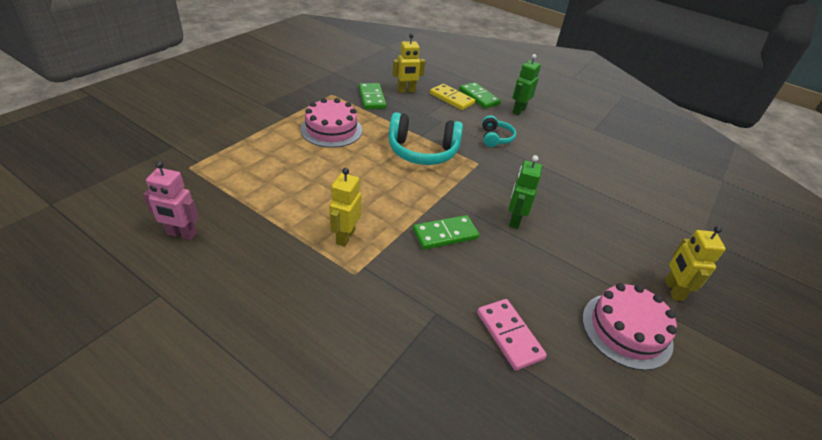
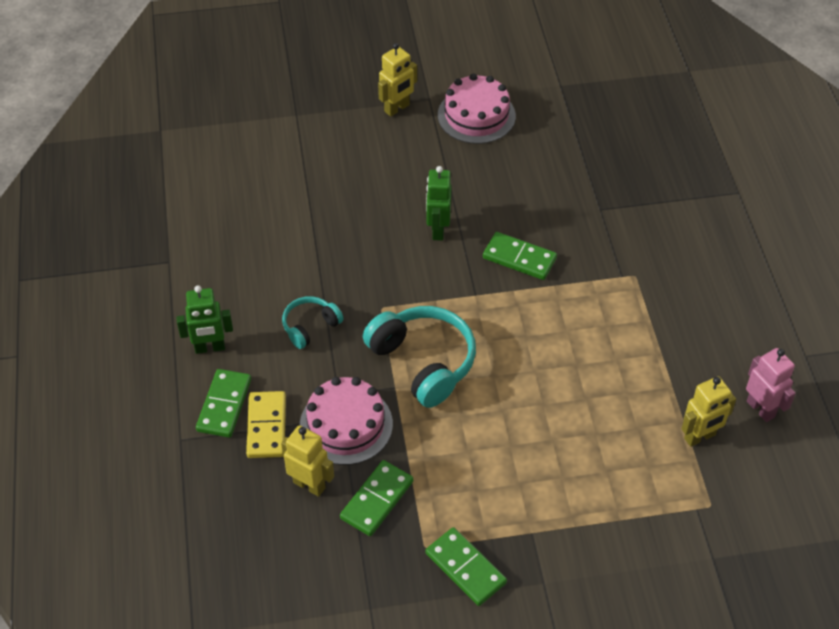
camera: 130 degrees left, 10 degrees up
pink cake [300,98,362,148] -> pink cake moved to [300,377,393,465]
yellow robot [329,168,362,247] -> yellow robot moved to [681,376,736,447]
pink domino [477,299,547,371] -> none
green robot [509,155,542,229] -> green robot turned 120 degrees clockwise [426,166,451,241]
none -> green domino [426,527,507,606]

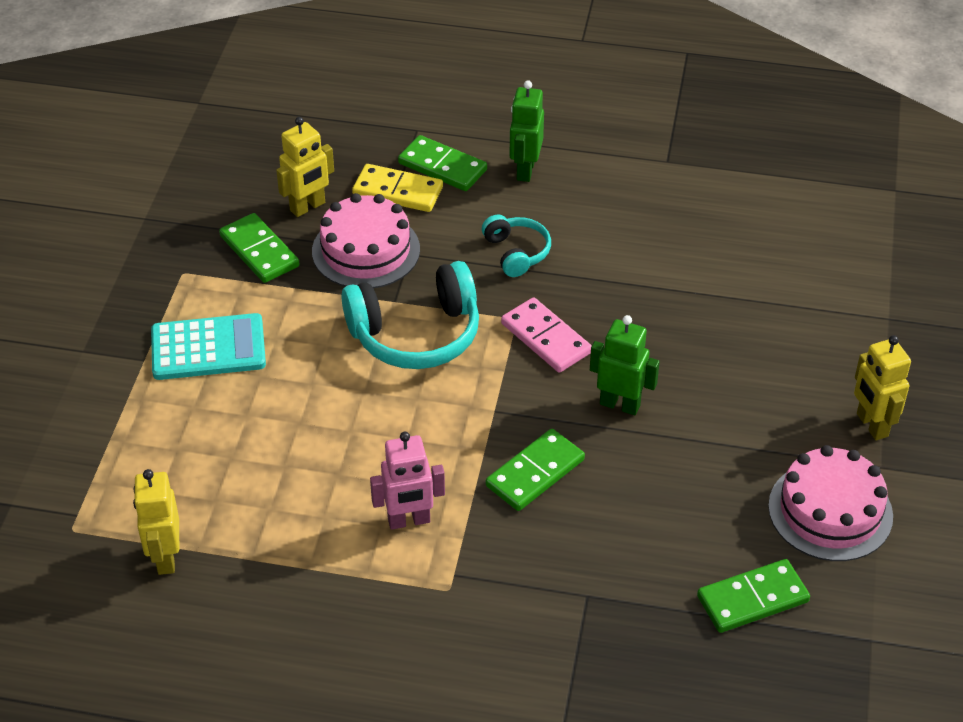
camera: 110 degrees right, 5 degrees down
green domino [426,527,507,606] -> green domino moved to [697,559,810,633]
pink robot [746,348,796,422] -> pink robot moved to [370,432,445,530]
none -> turquoise calculator [151,313,266,380]
none -> pink domino [501,297,592,373]

